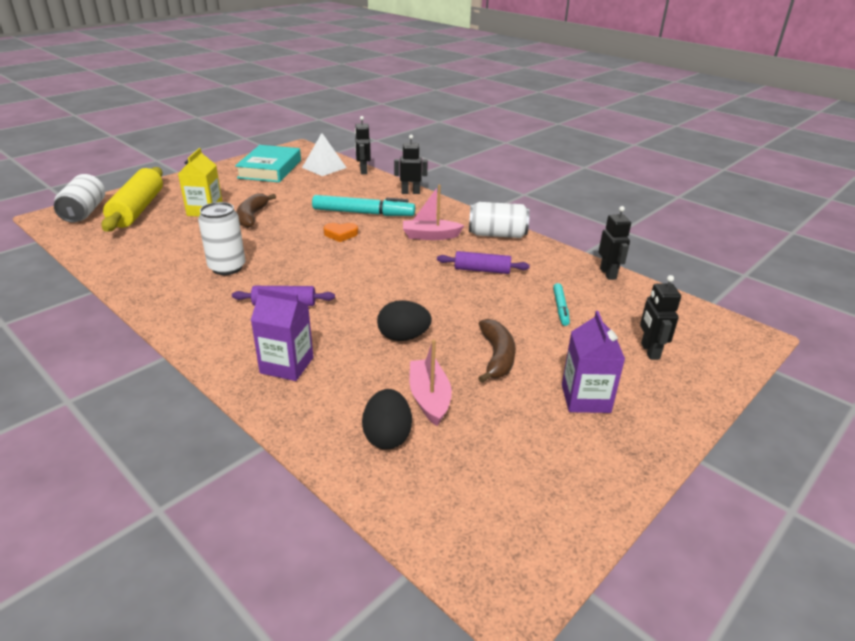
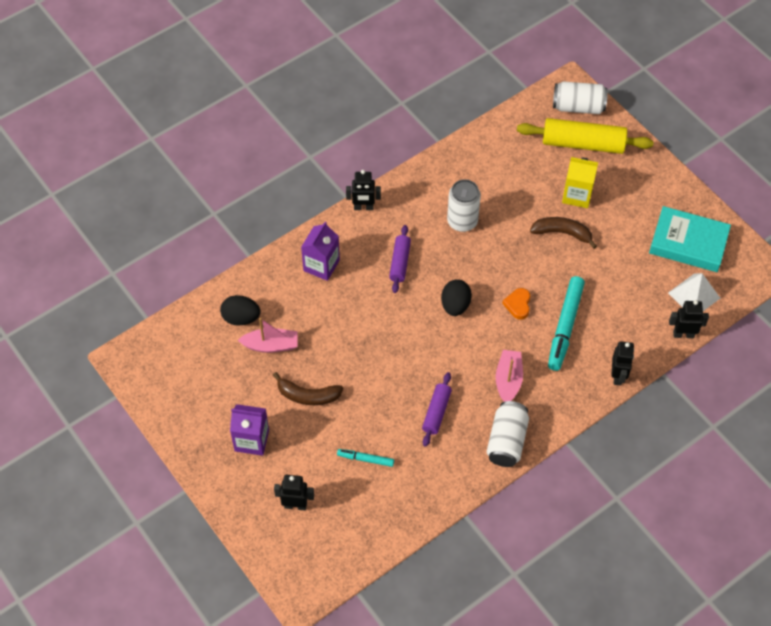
camera: 100 degrees right, 25 degrees up
black egg [377,300,432,341] -> black egg moved to [441,279,472,316]
black robot [599,206,631,280] -> black robot moved to [346,170,381,210]

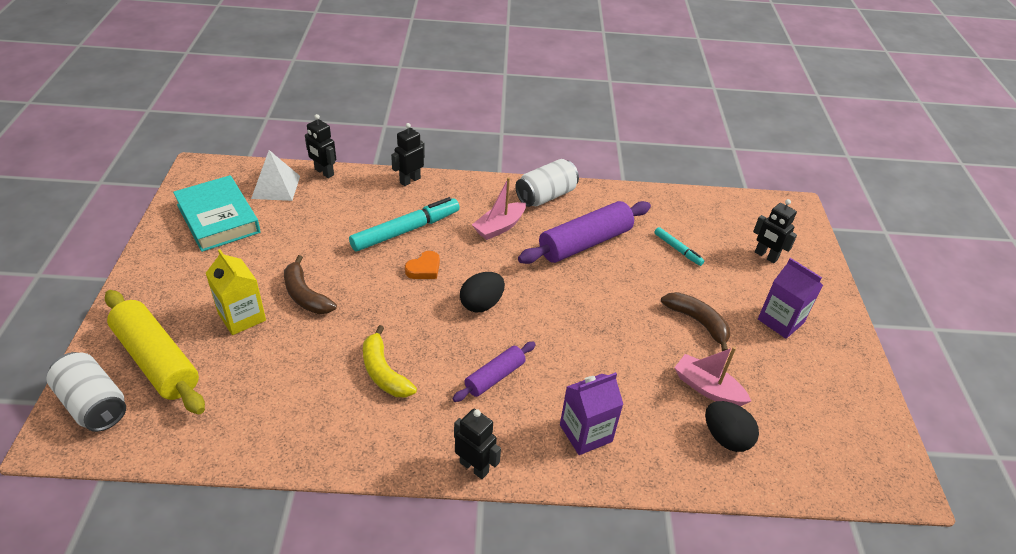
camera: 145 degrees left, 15 degrees down
purple rolling pin [422,372,452,447] -> purple rolling pin [518,201,651,264], size x1.79
white can [447,179,481,232] -> yellow banana [363,325,417,397]

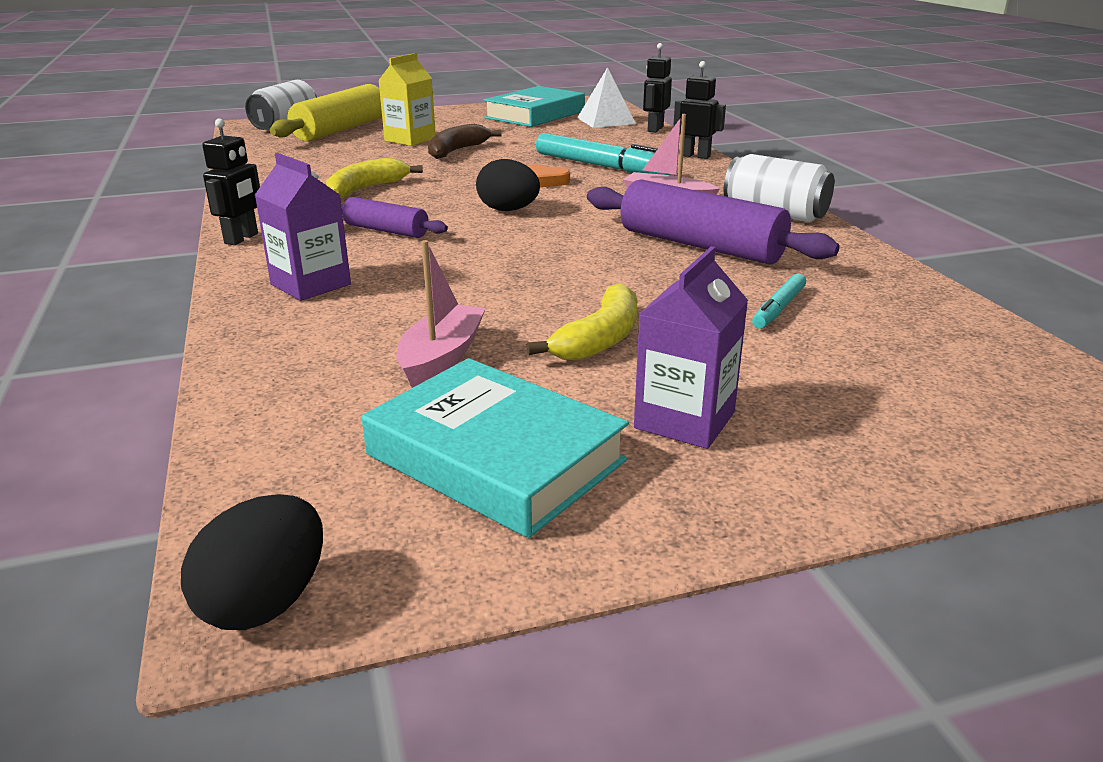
camera: 75 degrees right, 15 degrees down
brown banana [661,292,730,351] -> yellow banana [526,283,637,361]
black egg [705,401,759,452] -> black egg moved to [181,494,323,630]
black robot [753,199,797,263] -> none
none -> turquoise book [362,358,629,538]

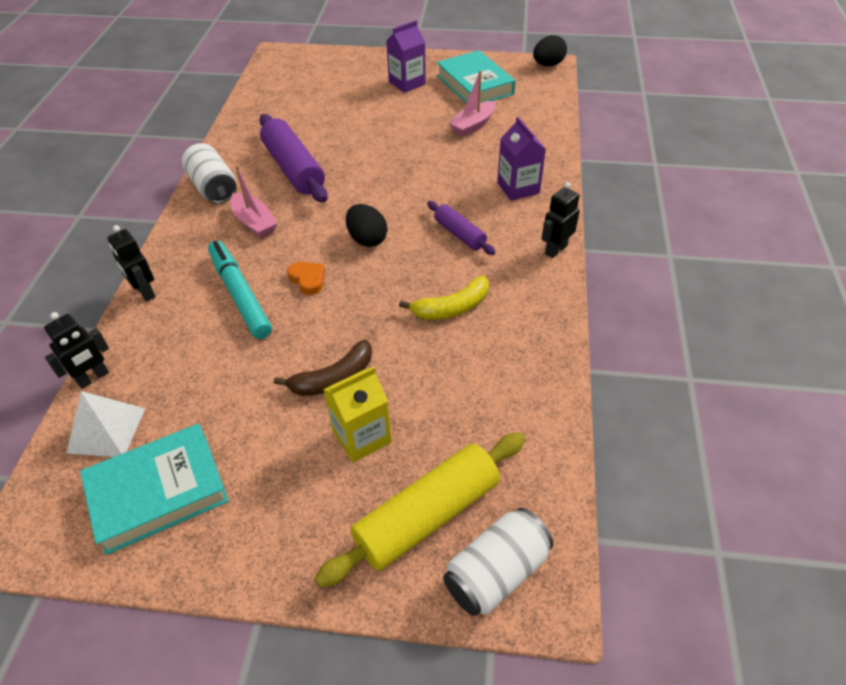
camera: 155 degrees left, 20 degrees up
yellow banana [526,283,637,361] -> none
turquoise marker [752,274,806,329] -> none

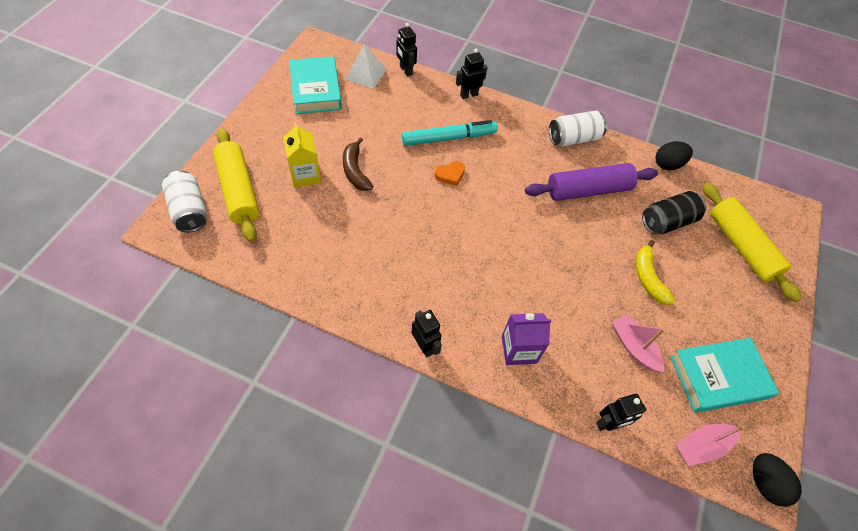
camera: 100 degrees right, 10 degrees up
pink boat [230,165,277,238] -> pink boat moved to [676,424,744,466]
black egg [346,204,387,247] -> black egg moved to [655,141,693,170]
purple carton [386,20,426,93] -> none
yellow banana [399,276,489,320] -> yellow banana moved to [636,240,676,305]
purple rolling pin [427,201,496,255] -> none
none -> black robot [596,394,647,431]
none -> black can [642,191,706,234]
none -> yellow rolling pin [703,182,802,302]

